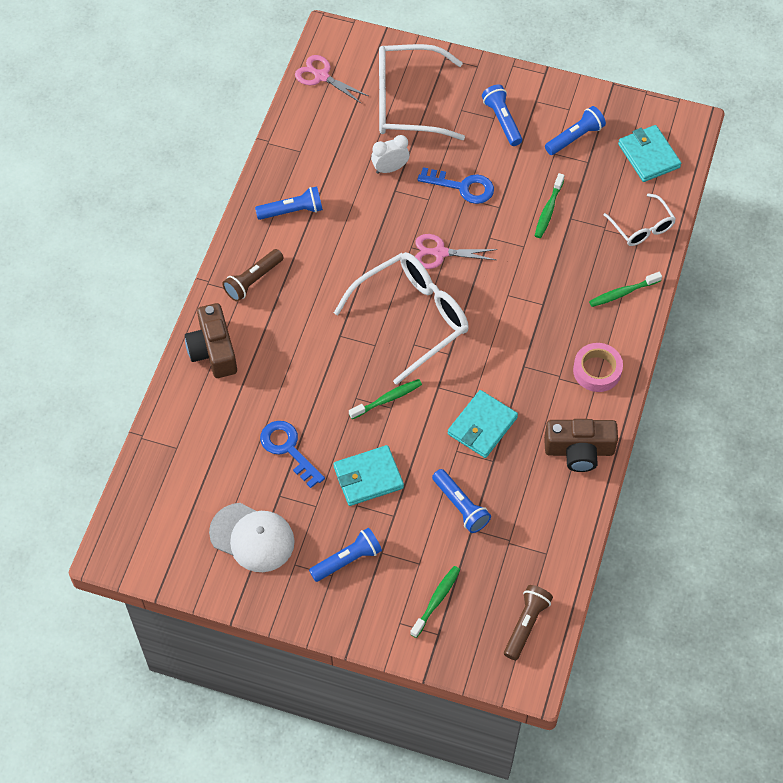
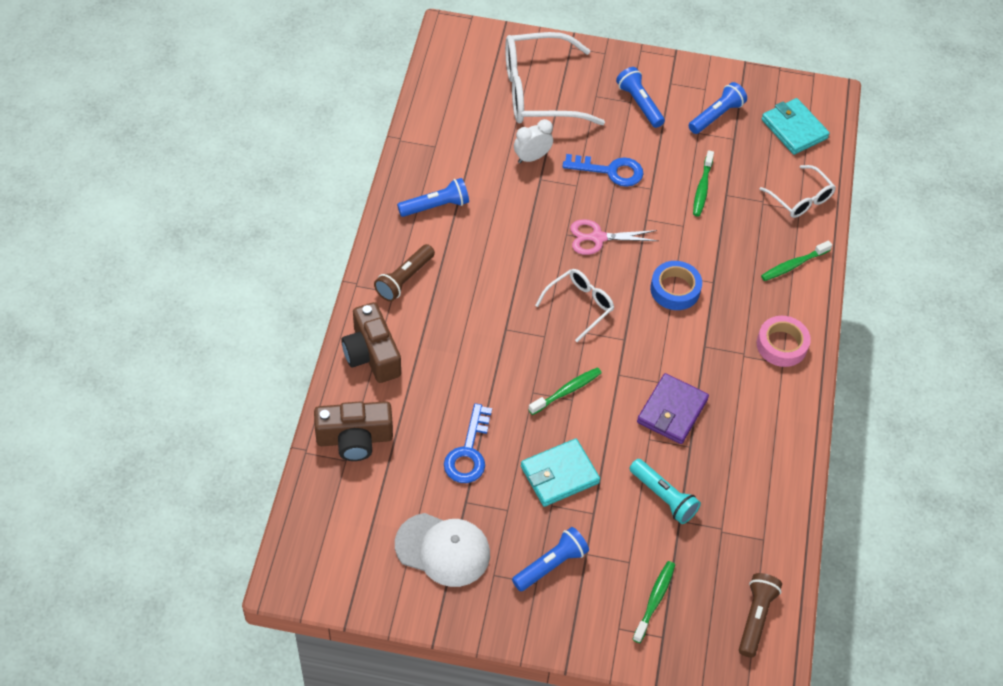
camera: 10 degrees left, 5 degrees down
blue key [260,421,325,488] -> blue key turned 120 degrees counterclockwise [444,403,492,483]
pink scissors [295,55,369,104] -> none
white glasses [334,252,469,385] -> white glasses [535,269,614,342], size x0.53
blue flashlight [432,469,491,533] -> turquoise flashlight [630,459,701,524]
turquoise wallet [448,390,518,458] -> purple wallet [637,373,709,444]
brown camera [544,419,618,472] -> brown camera moved to [314,401,393,461]
none -> blue tape [650,261,702,310]

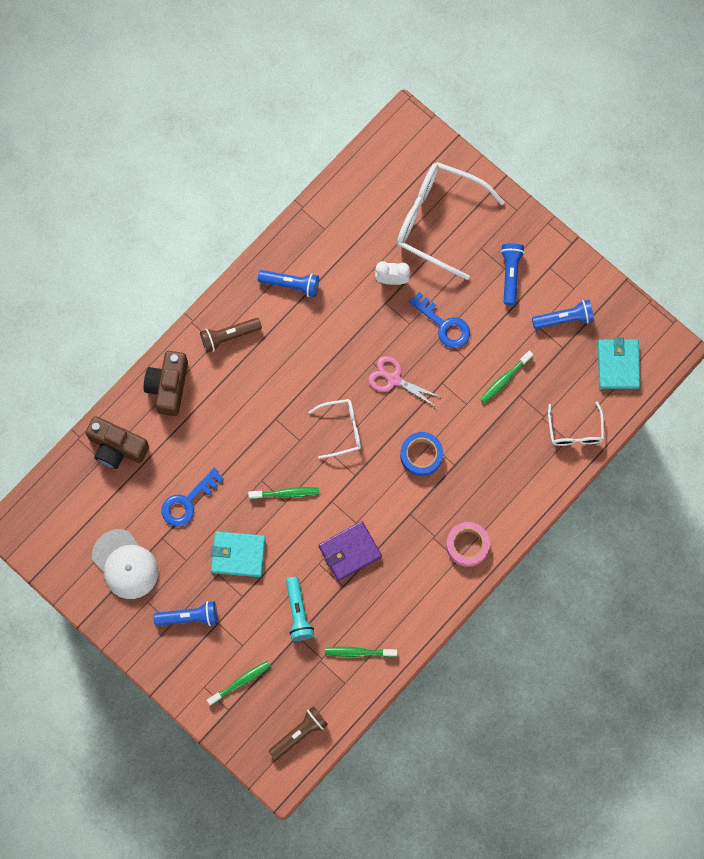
camera: 35 degrees right, 20 degrees up
green toothbrush [761,240,832,281] -> green toothbrush moved to [325,647,397,657]

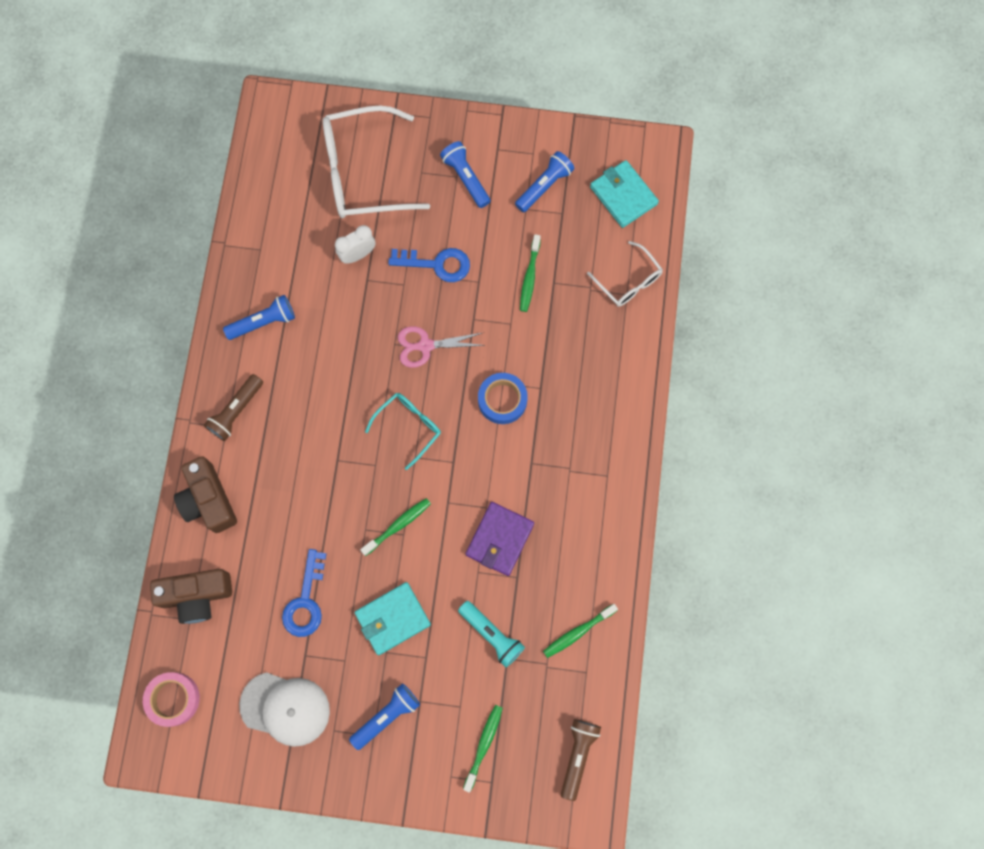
camera: 35 degrees left, 0 degrees up
white glasses [309,399,361,459] -> turquoise glasses [365,393,441,470]
pink tape [446,522,490,567] -> pink tape moved to [143,672,200,727]

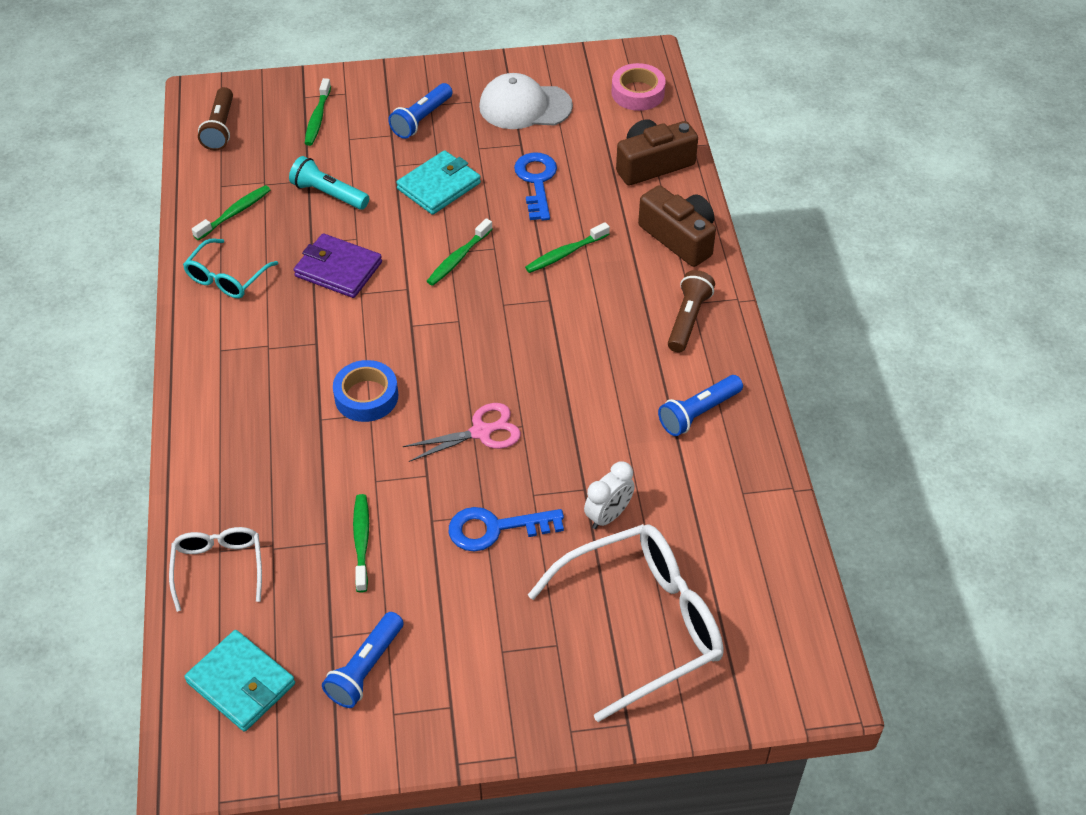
camera: 165 degrees right, 25 degrees down
turquoise glasses [365,393,441,470] -> turquoise glasses moved to [183,239,278,298]
blue flashlight [440,141,490,208] -> none
purple wallet [466,502,534,576] -> purple wallet turned 75 degrees counterclockwise [294,233,382,298]
white glasses [587,241,663,307] -> white glasses turned 45 degrees clockwise [169,527,262,612]
none -> green toothbrush [525,222,610,273]

